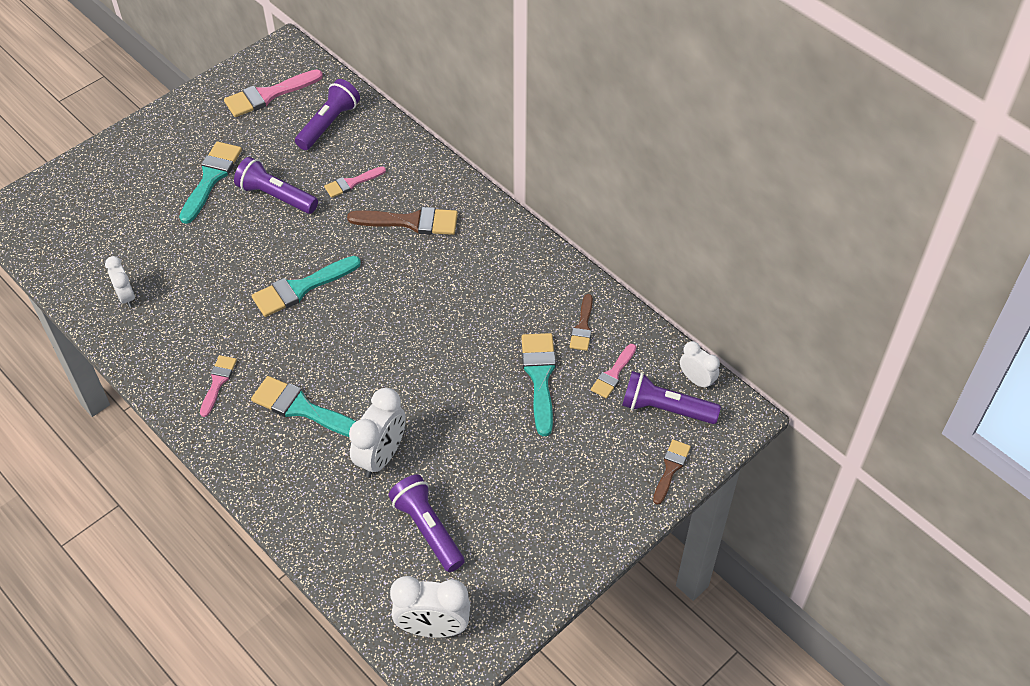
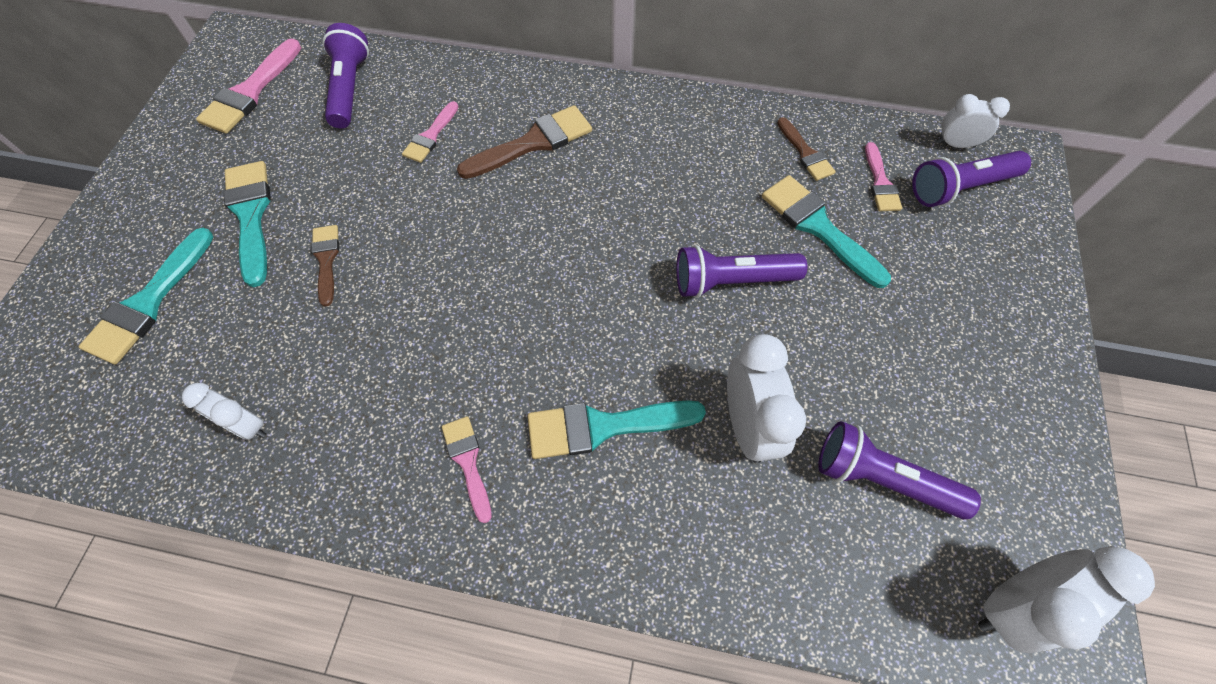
camera: 35 degrees left, 10 degrees up
purple flashlight [234,157,318,214] -> purple flashlight moved to [676,245,807,298]
turquoise brush [252,256,361,317] -> turquoise brush moved to [79,228,213,365]
brown brush [653,440,691,505] -> brown brush moved to [311,225,339,306]

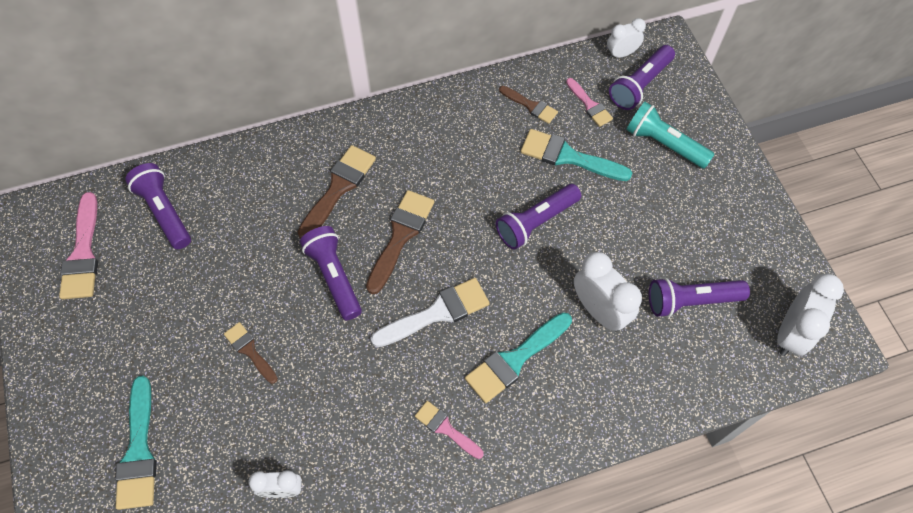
camera: 30 degrees left, 0 degrees up
turquoise brush [224,161,271,287] -> none
pink brush [402,101,459,163] -> none
none -> purple flashlight [300,226,362,320]
none -> brown brush [366,190,434,294]
none -> white brush [371,278,490,347]
none -> turquoise flashlight [626,102,715,169]

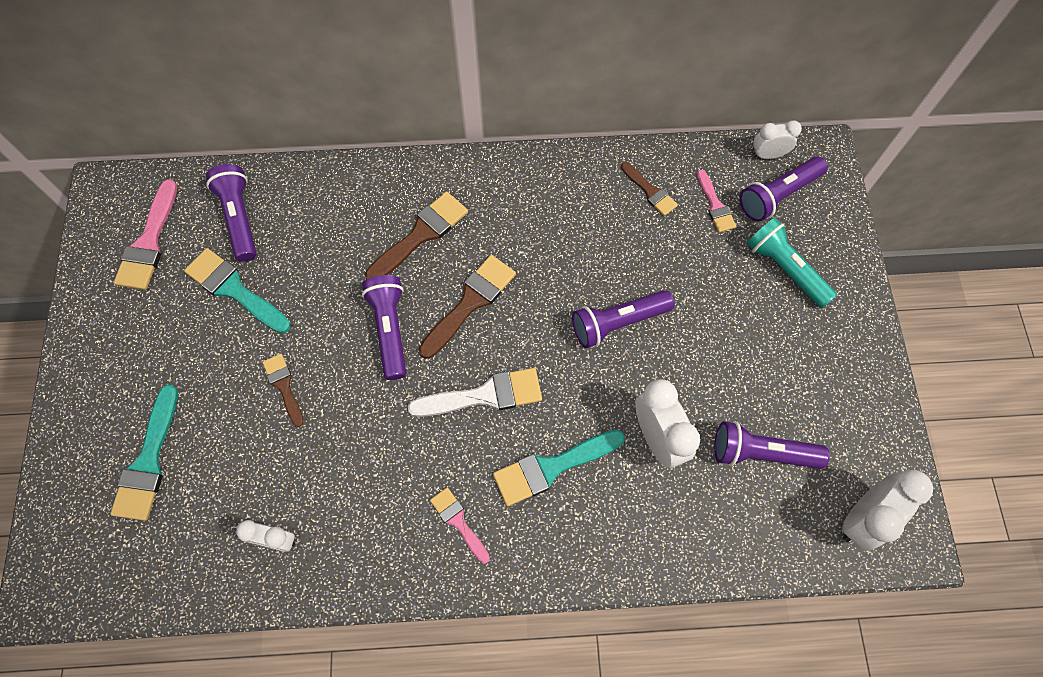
camera: 15 degrees right, 5 degrees up
turquoise brush [521,129,632,181] -> turquoise brush moved to [184,248,291,334]

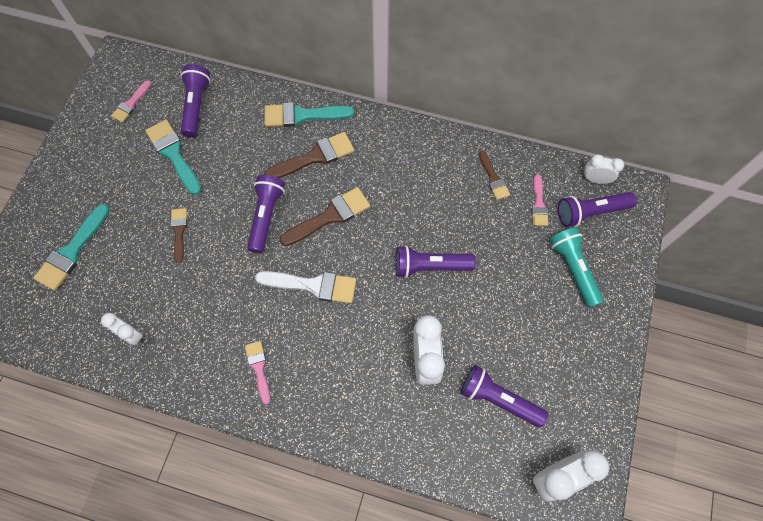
camera: 20 degrees right, 0 degrees up
pink brush [114,179,177,290] -> pink brush [111,80,151,123], size x0.60
turquoise brush [493,430,625,506] -> turquoise brush moved to [265,103,354,127]

